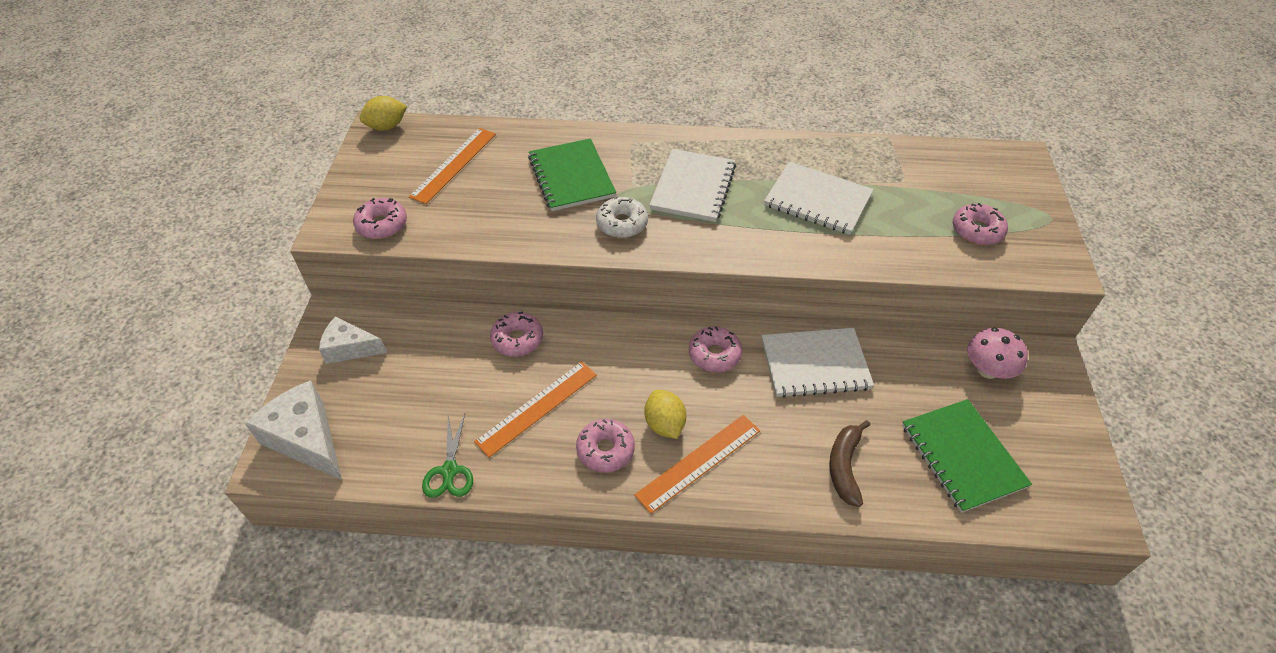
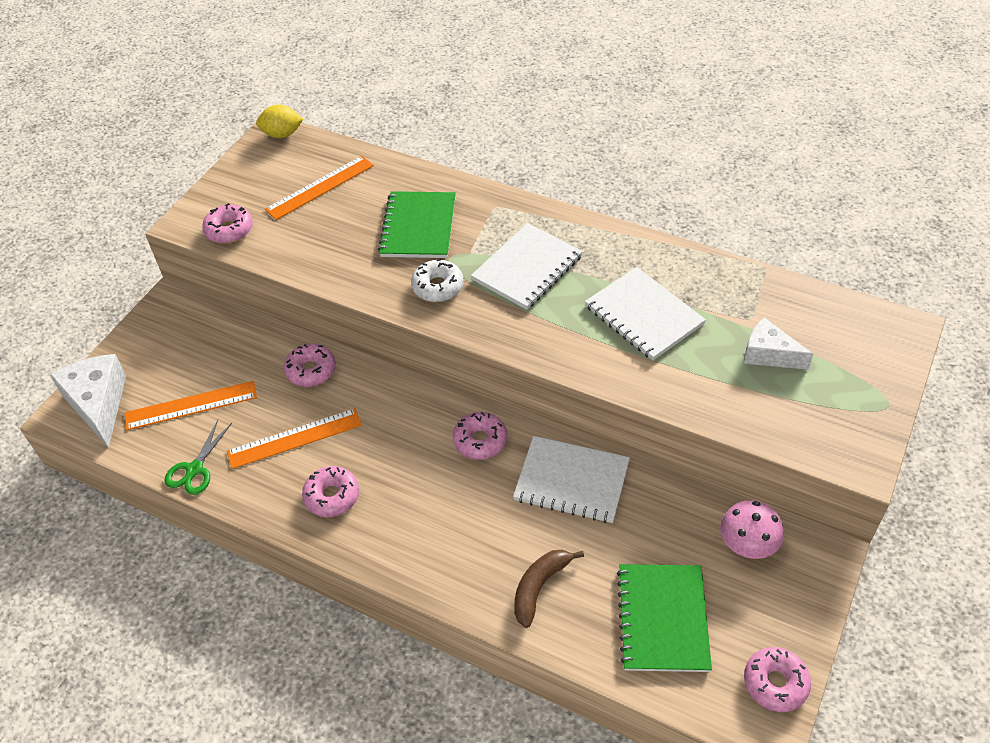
camera: 25 degrees right, 0 degrees up
white cheese [319,317,387,364] -> white cheese moved to [744,318,813,370]
orange ruler [635,415,760,514] -> orange ruler moved to [124,381,257,430]
yellow lemon [644,390,686,439] -> none
pink donut [953,203,1008,245] -> pink donut moved to [744,647,811,712]

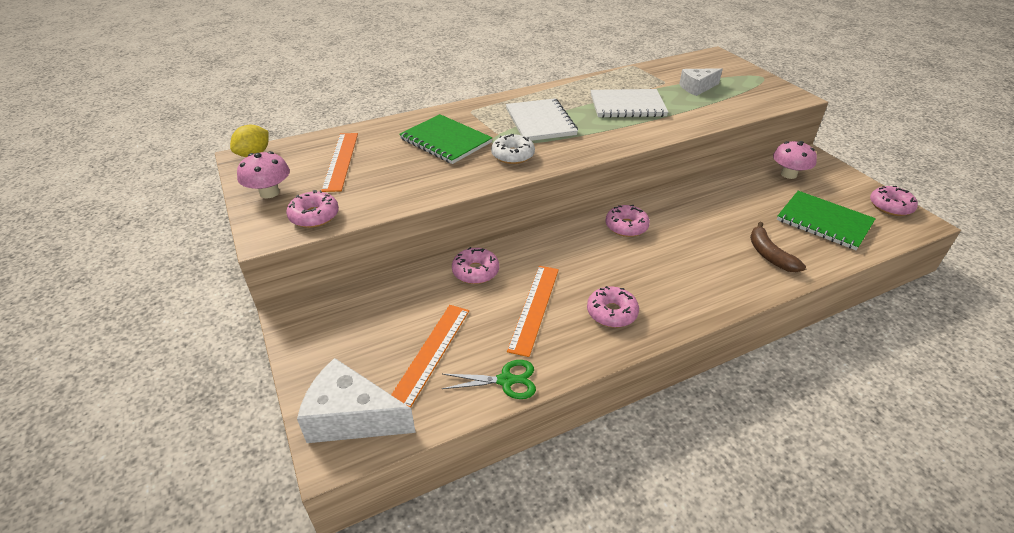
camera: 55 degrees left, 10 degrees down
green scissors [164,420,232,495] -> green scissors turned 60 degrees counterclockwise [442,360,536,399]
white notebook [513,436,630,523] -> none
none -> pink mushroom [237,151,290,198]

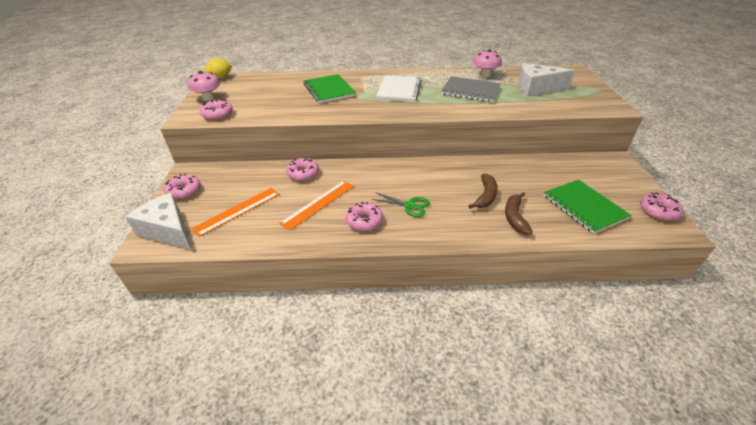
camera: 25 degrees right, 0 degrees up
orange ruler [321,133,358,192] -> none
green scissors [442,360,536,399] -> green scissors moved to [371,192,430,217]
white donut [491,134,535,164] -> none
white notebook [591,89,668,118] -> grey notebook [441,76,500,102]
pink donut [605,205,650,237] -> pink donut moved to [164,174,201,199]
white cheese [679,68,723,96] -> white cheese [518,63,575,97], size x1.54
pink mushroom [773,141,817,179] -> pink mushroom moved to [473,49,502,78]
none -> brown banana [468,174,498,209]

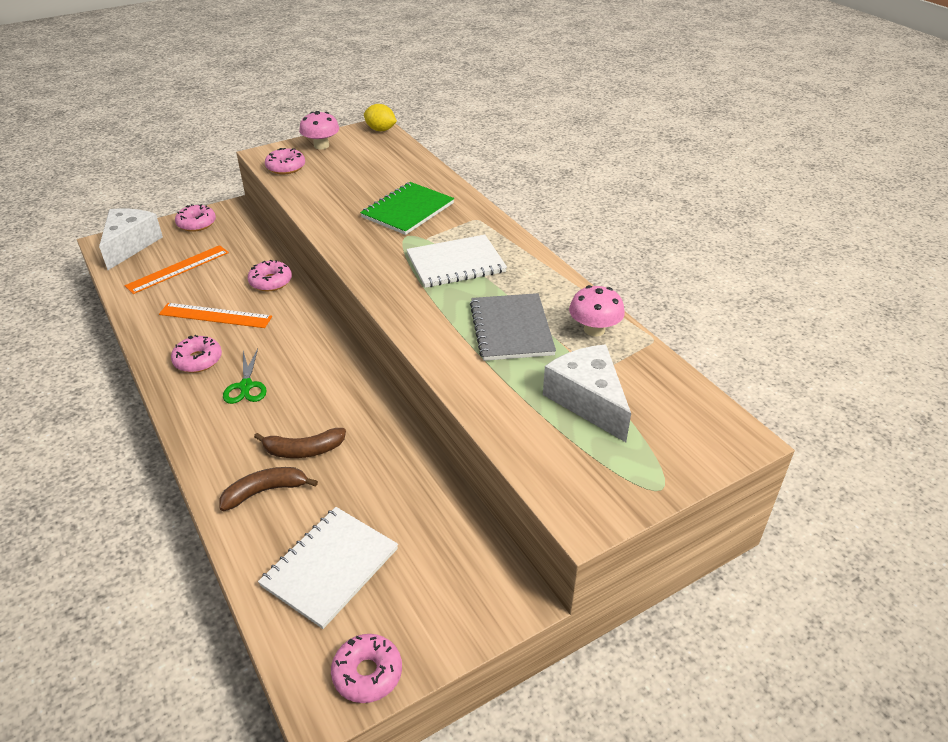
camera: 60 degrees right, 0 degrees up
orange ruler [192,188,279,237] -> orange ruler turned 60 degrees counterclockwise [124,245,229,294]
green notebook [543,180,631,234] -> white notebook [258,507,398,629]

